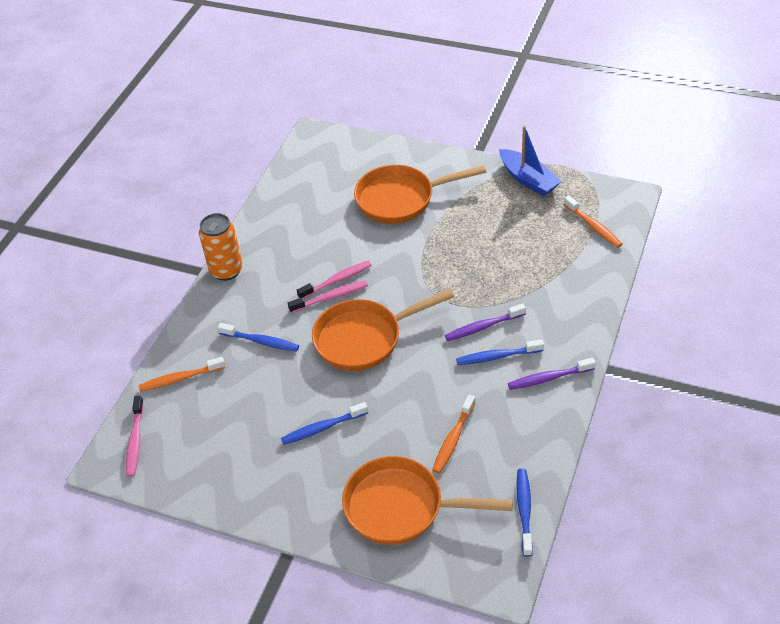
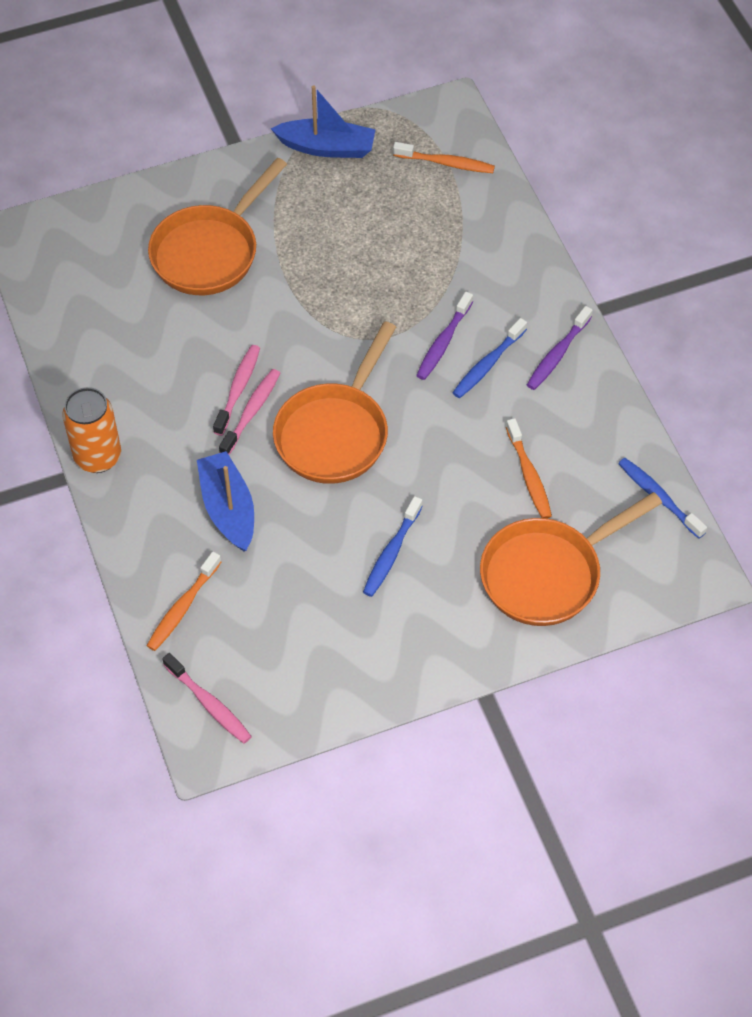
camera: 45 degrees left, 10 degrees up
blue toothbrush [218,323,299,352] -> blue boat [197,451,254,552]

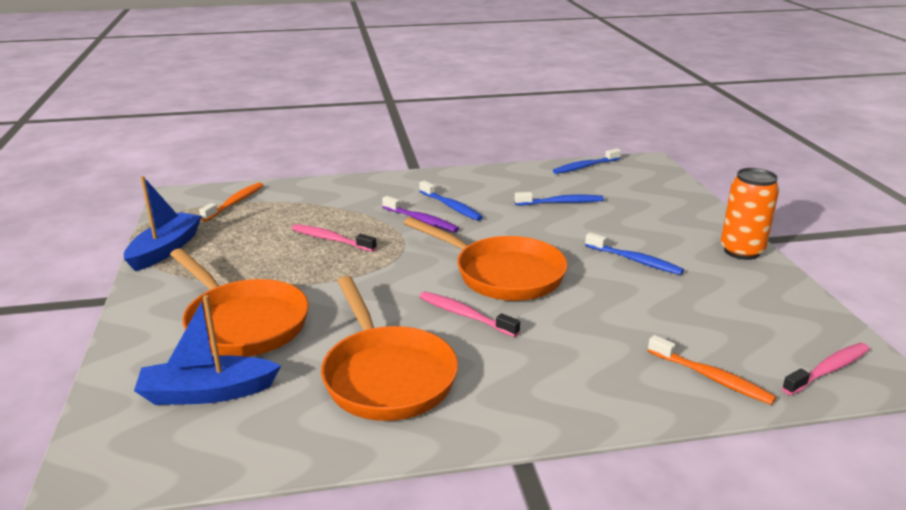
camera: 80 degrees left, 30 degrees down
orange can [62,387,121,473] -> orange can moved to [721,168,779,260]
blue boat [197,451,254,552] -> blue boat moved to [134,295,281,405]
pink toothbrush [213,345,260,436] -> pink toothbrush moved to [292,224,377,252]
orange pan [480,492,662,626] -> orange pan moved to [321,276,458,421]
orange toothbrush [506,418,552,519] -> blue toothbrush [514,192,604,205]
purple toothbrush [527,306,593,390] -> none

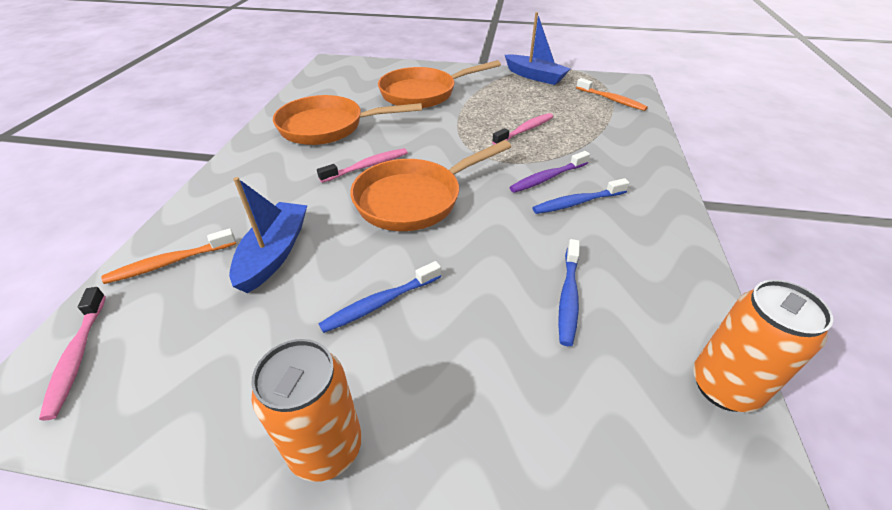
camera: 110 degrees right, 15 degrees up
blue boat [134,295,281,405] -> blue boat moved to [229,177,307,293]
blue toothbrush [553,148,621,174] -> orange can [693,280,833,412]

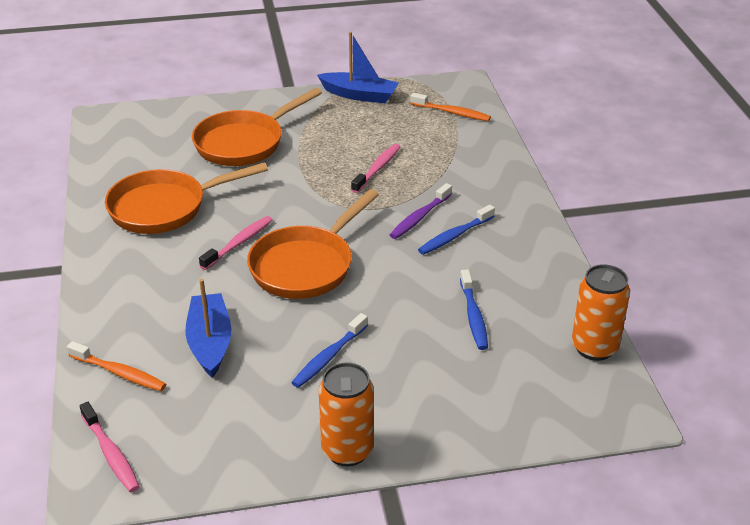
camera: 20 degrees left, 5 degrees down
orange toothbrush [101,228,236,284] -> orange toothbrush turned 105 degrees counterclockwise [67,341,166,391]

